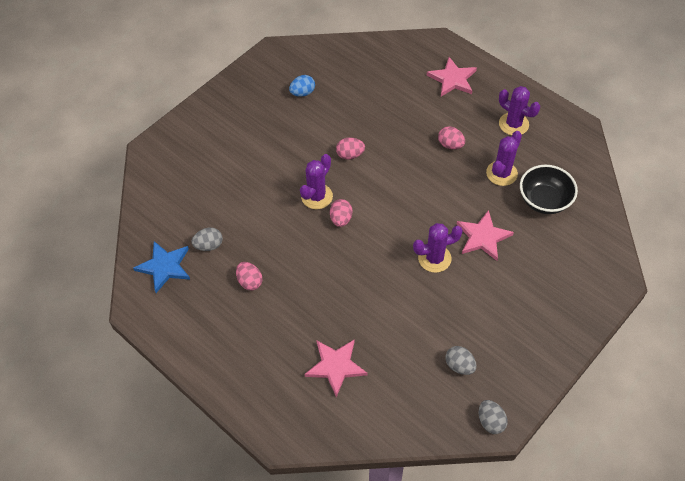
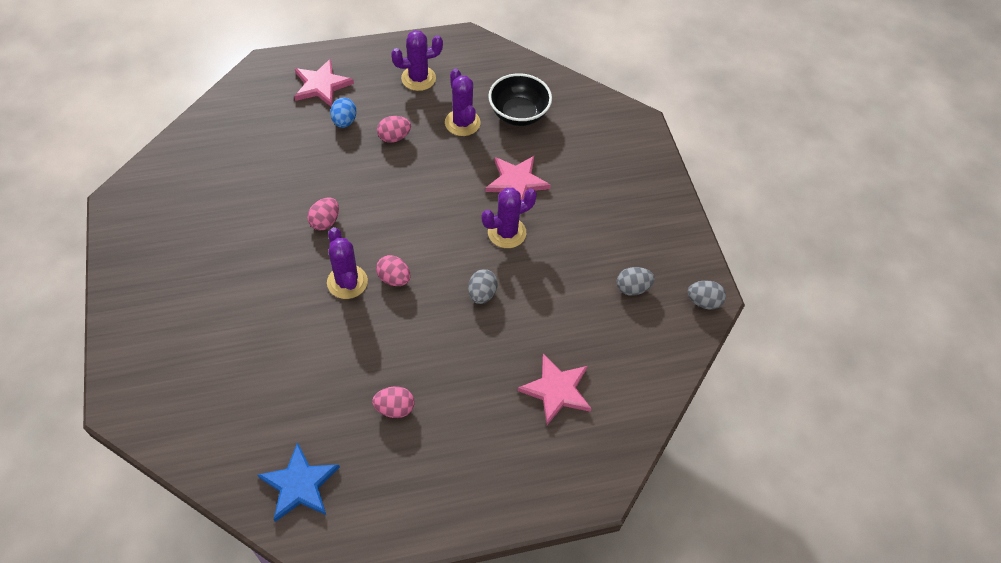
camera: 60 degrees left, 0 degrees up
grey egg [192,227,223,251] -> grey egg moved to [468,269,498,304]
blue egg [289,75,315,97] -> blue egg moved to [330,98,357,128]
purple cactus [413,223,463,273] -> purple cactus turned 45 degrees clockwise [482,188,537,248]

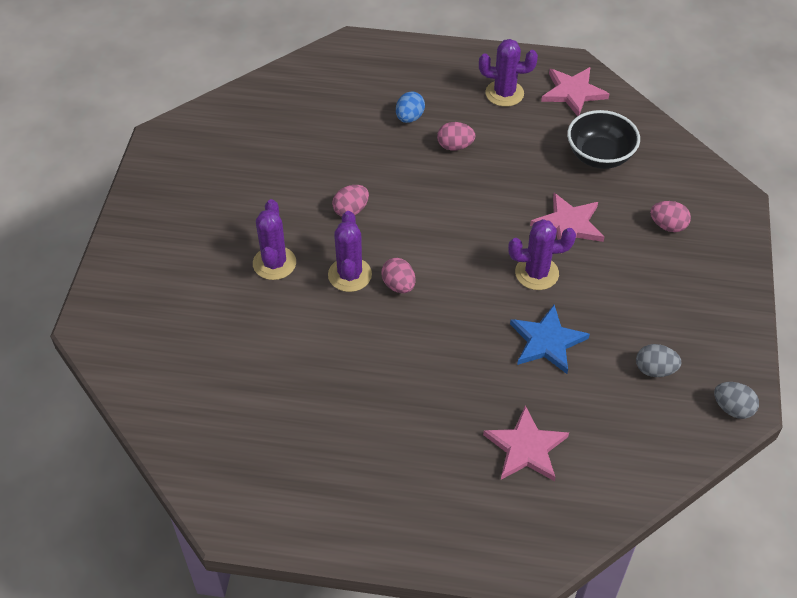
camera: 25 degrees right, 5 degrees down
blue star [258,442,340,522] -> blue star moved to [510,305,590,374]
pink star [294,59,354,106] -> pink star moved to [541,67,609,116]
pink egg [372,386,415,418] -> pink egg moved to [650,201,691,232]
purple cactus [445,68,481,136] -> purple cactus moved to [253,199,296,280]
grey egg [468,269,498,304] -> none

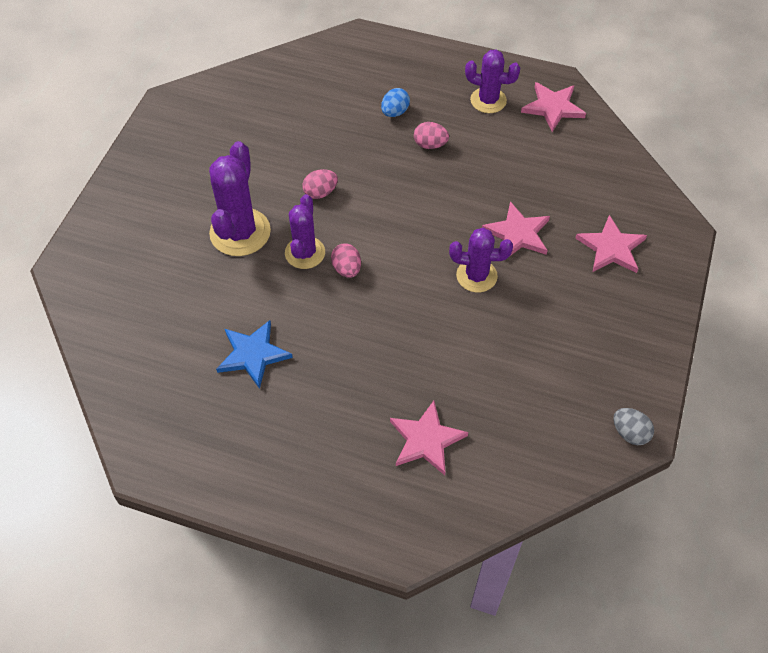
camera: 10 degrees right, 5 degrees up
purple cactus [253,199,296,280] -> purple cactus [209,141,271,256], size x1.52
blue star [510,305,590,374] -> blue star moved to [216,320,293,389]
black bowl [567,110,640,169] -> none
grey egg [636,344,682,377] -> none
pink egg [650,201,691,232] -> pink star [575,215,647,273]

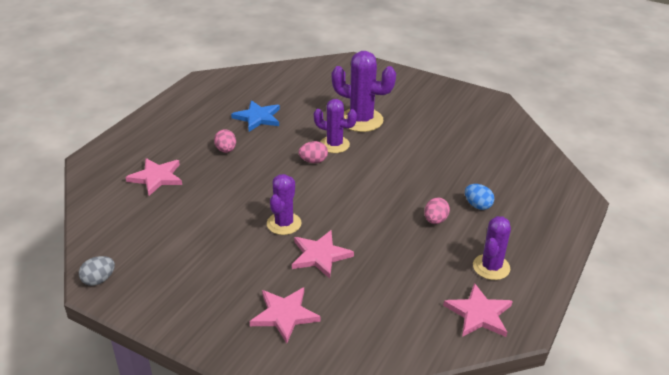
camera: 100 degrees right, 20 degrees down
pink egg [303,169,338,199] -> pink egg moved to [214,129,236,153]

